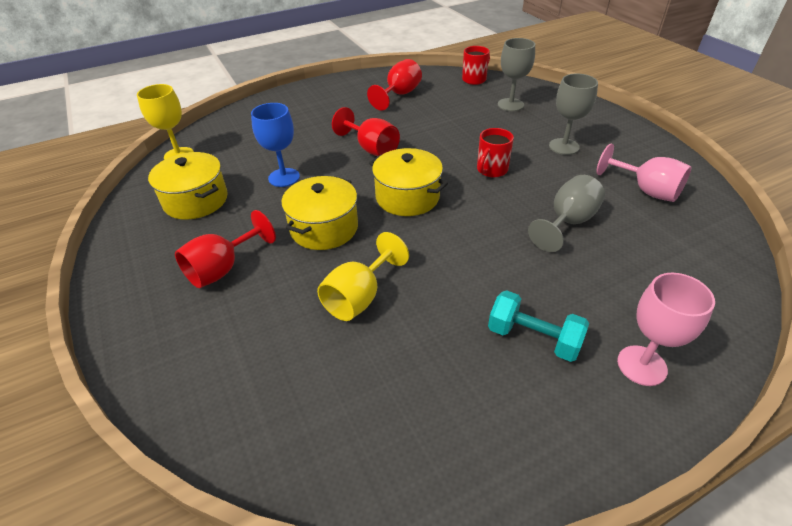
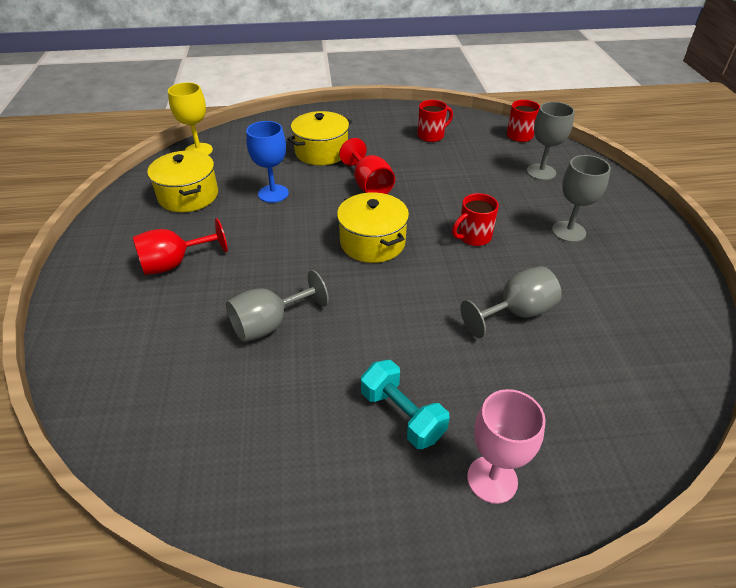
camera: 20 degrees right, 0 degrees up
yellow pot [281,176,358,250] -> yellow pot moved to [287,111,352,165]
yellow goblet [317,232,409,321] -> grey goblet [226,270,329,342]
red goblet [367,59,422,111] -> red mug [418,100,453,142]
pink goblet [596,144,692,202] -> none

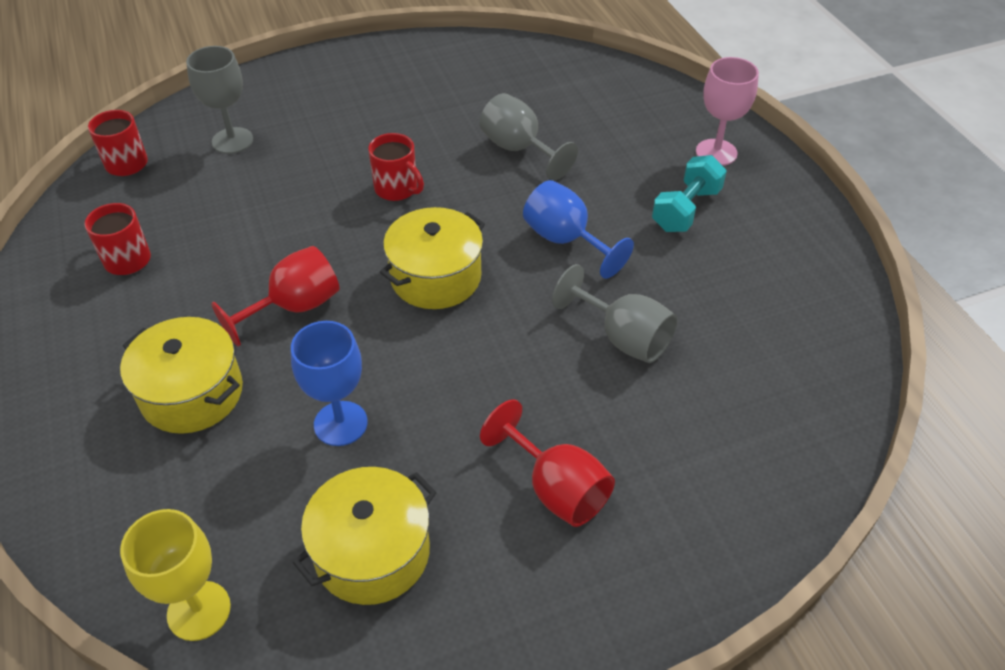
camera: 105 degrees left, 5 degrees up
grey goblet [552,155,611,242] -> none
none -> blue goblet [523,180,634,279]

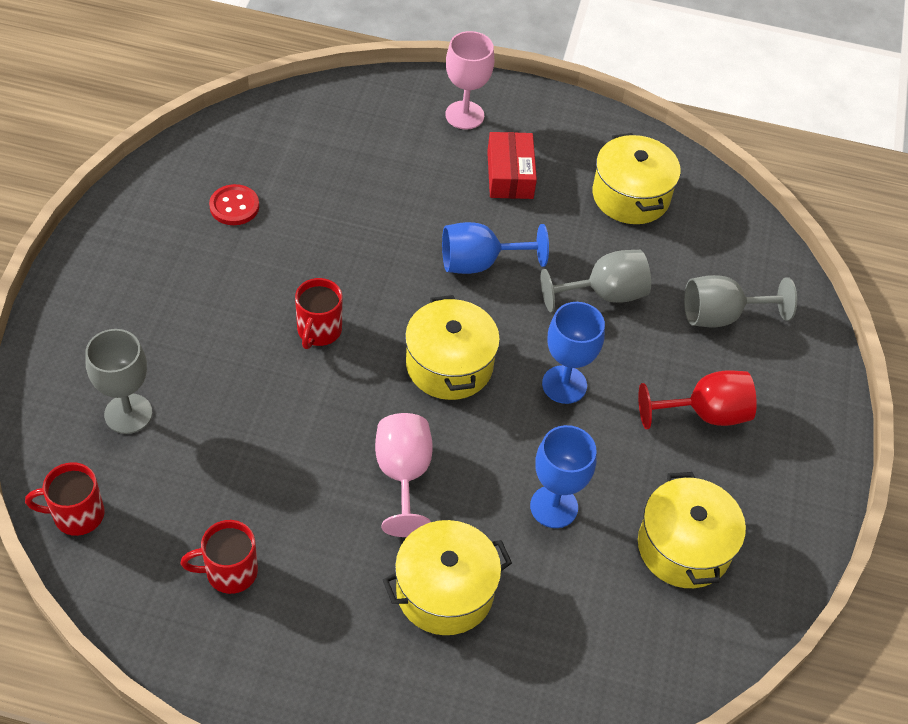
camera: 60 degrees left, 5 degrees up
yellow goblet [120,509,231,641] -> none
red goblet [211,246,340,347] -> pink goblet [375,413,433,537]
red mug [368,133,424,201] -> red mug turned 120 degrees clockwise [295,278,342,349]
grey goblet [480,93,578,181] -> grey goblet moved to [684,275,797,327]
turquoise dumbbell [652,155,727,232] -> red box [487,132,537,199]
none -> red button [209,184,259,225]
none -> blue goblet [542,302,605,404]
none -> yellow pot [593,133,681,224]

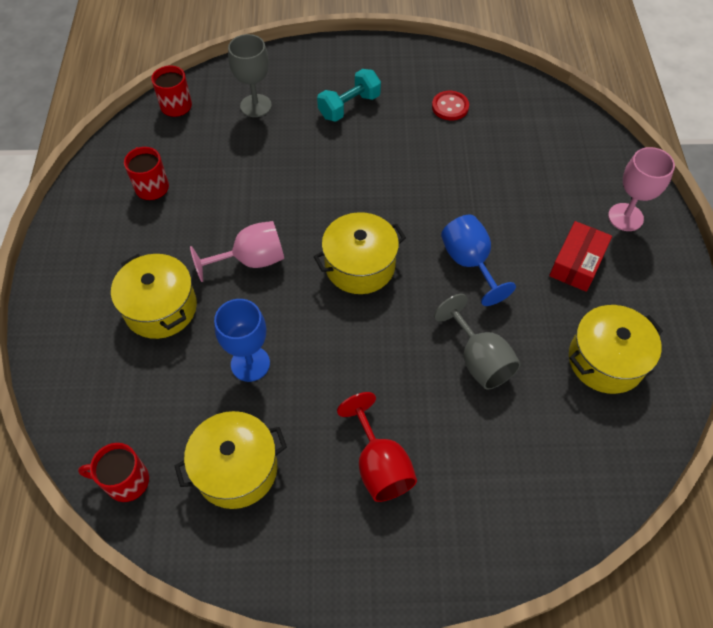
camera: 80 degrees right, 5 degrees up
red mug [295,278,342,349] -> red mug moved to [78,443,149,502]
red box [487,132,537,199] -> red box turned 45 degrees counterclockwise [549,221,612,292]
blue goblet [542,302,605,404] -> none
grey goblet [684,275,797,327] -> none
none -> turquoise dumbbell [317,69,381,122]

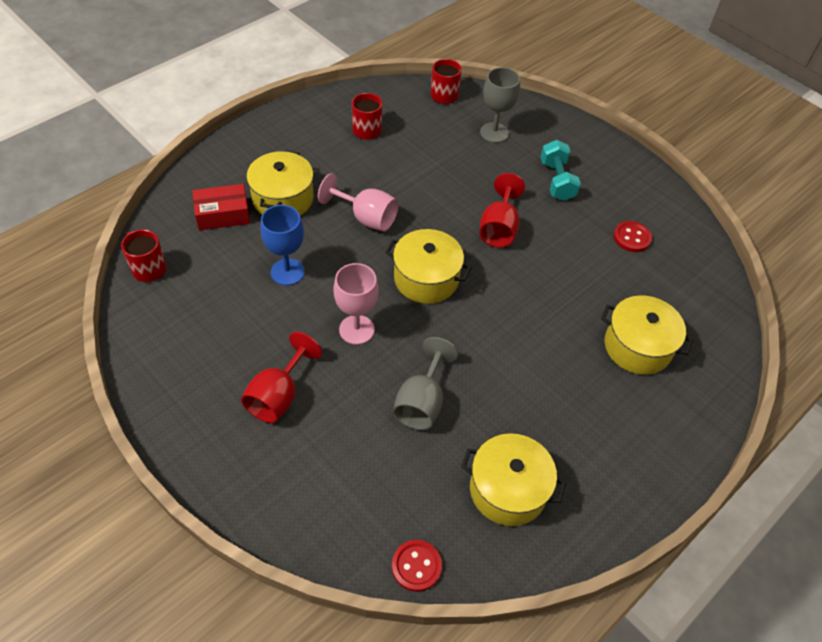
camera: 45 degrees right, 5 degrees down
yellow pot [175,411,287,509] -> yellow pot moved to [601,295,693,375]
turquoise dumbbell [317,69,381,122] -> turquoise dumbbell turned 75 degrees clockwise [540,140,581,201]
blue goblet [441,215,516,306] -> none
red box [549,221,612,292] -> red box moved to [192,184,250,231]
pink goblet [608,147,675,231] -> pink goblet moved to [333,263,379,345]
none -> red button [392,540,442,592]
none -> red goblet [479,173,525,248]

